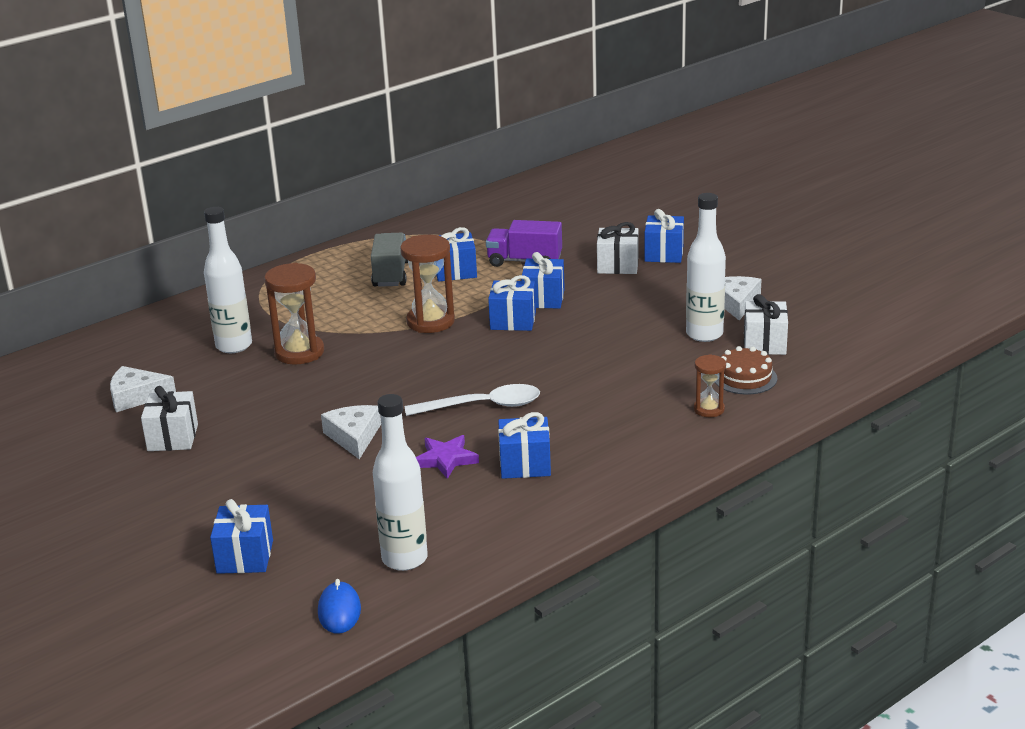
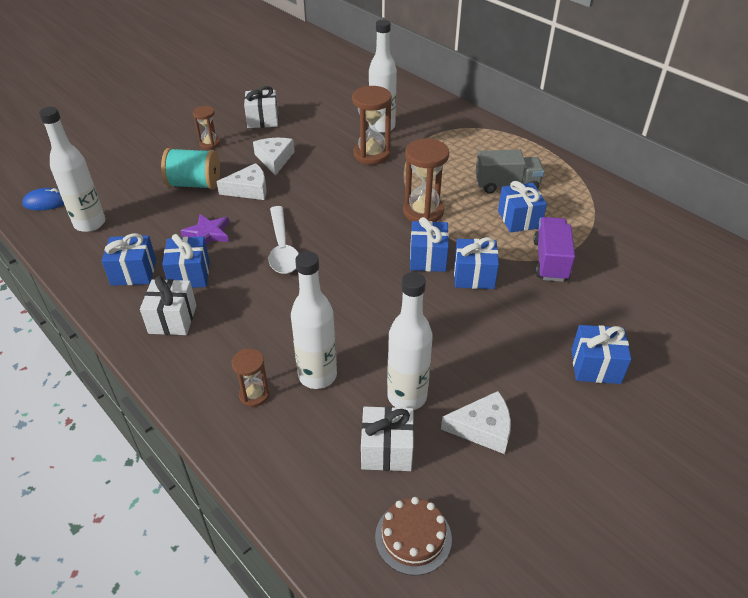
camera: 85 degrees right, 15 degrees up
white cheese [110,366,176,412] -> white cheese moved to [253,138,295,176]
blue gift [210,499,273,574] -> blue gift moved to [102,233,156,286]
white gift [597,222,639,274] -> white gift moved to [140,276,196,335]
brown cake [715,346,777,395] -> brown cake moved to [375,497,452,575]
none -> turquoise spool [161,148,220,189]
none -> brown hourglass [193,106,220,149]
none -> white bottle [291,251,337,389]

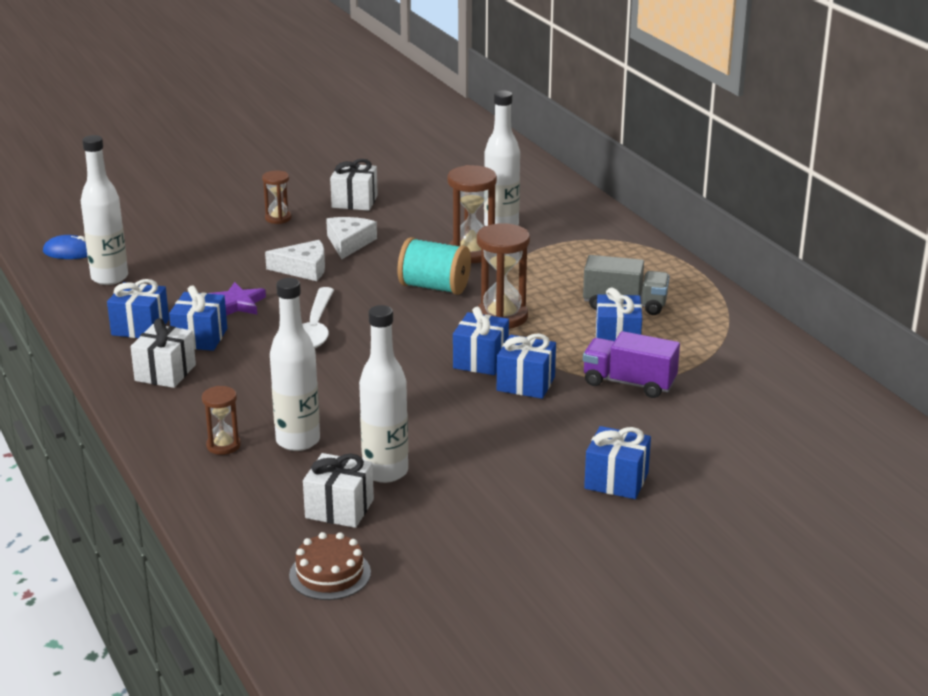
camera: 15 degrees right, 15 degrees down
turquoise spool [161,148,220,189] -> turquoise spool moved to [397,237,471,295]
white cheese [441,391,511,454] -> none
purple truck [533,217,575,282] -> purple truck turned 90 degrees counterclockwise [583,331,680,398]

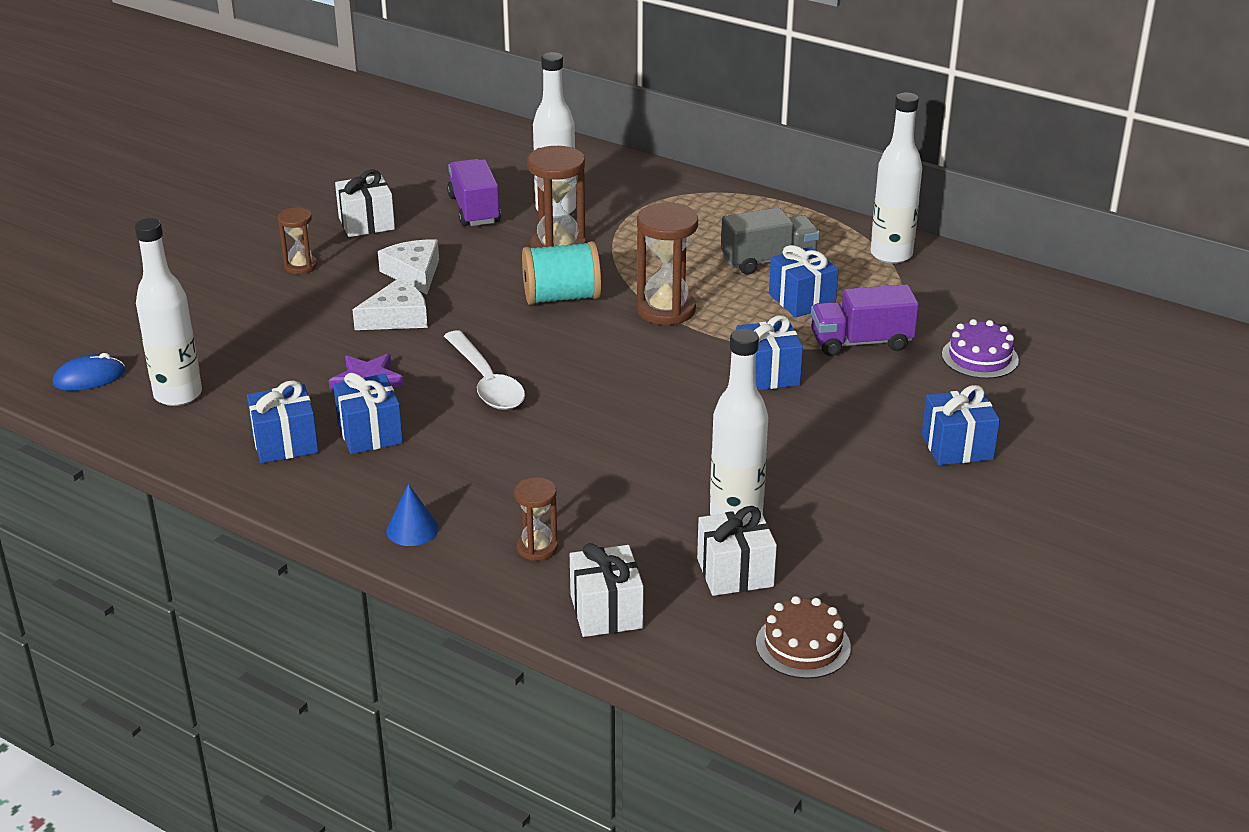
camera: 30 degrees left, 5 degrees up
white gift [130,318,196,388] -> white gift moved to [570,543,644,637]
white bottle [270,278,320,451] -> white bottle moved to [871,92,922,264]
blue gift [453,307,509,375] -> none
none -> blue cone [386,484,439,546]
none -> purple truck [447,159,501,226]
none -> purple cake [942,319,1019,379]

